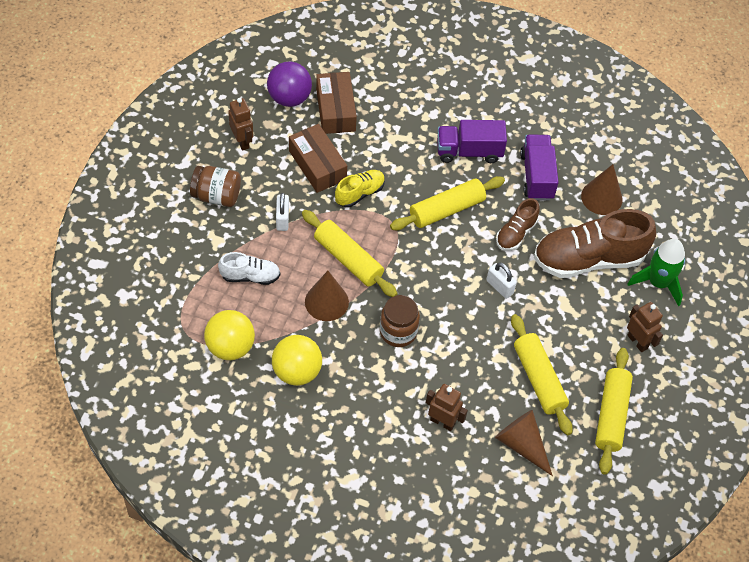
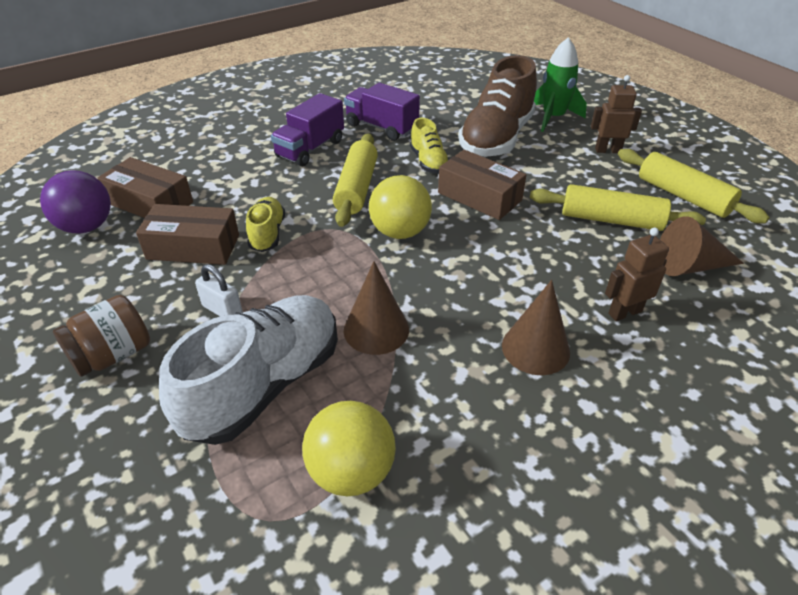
camera: 50 degrees left, 15 degrees down
white shoe [218,252,280,285] -> white shoe [159,295,338,445], size x1.98
brown robot [228,98,253,151] -> none
yellow ball [272,335,322,386] -> yellow ball moved to [369,175,432,239]
yellow rolling pin [302,210,398,297] -> none
brown jar [380,295,420,347] -> none
white padlock [486,263,517,299] -> brown box [438,149,526,220]
brown shoe [496,198,539,251] -> yellow shoe [410,118,449,174]
brown cone [581,164,623,215] -> brown cone moved to [502,280,570,375]

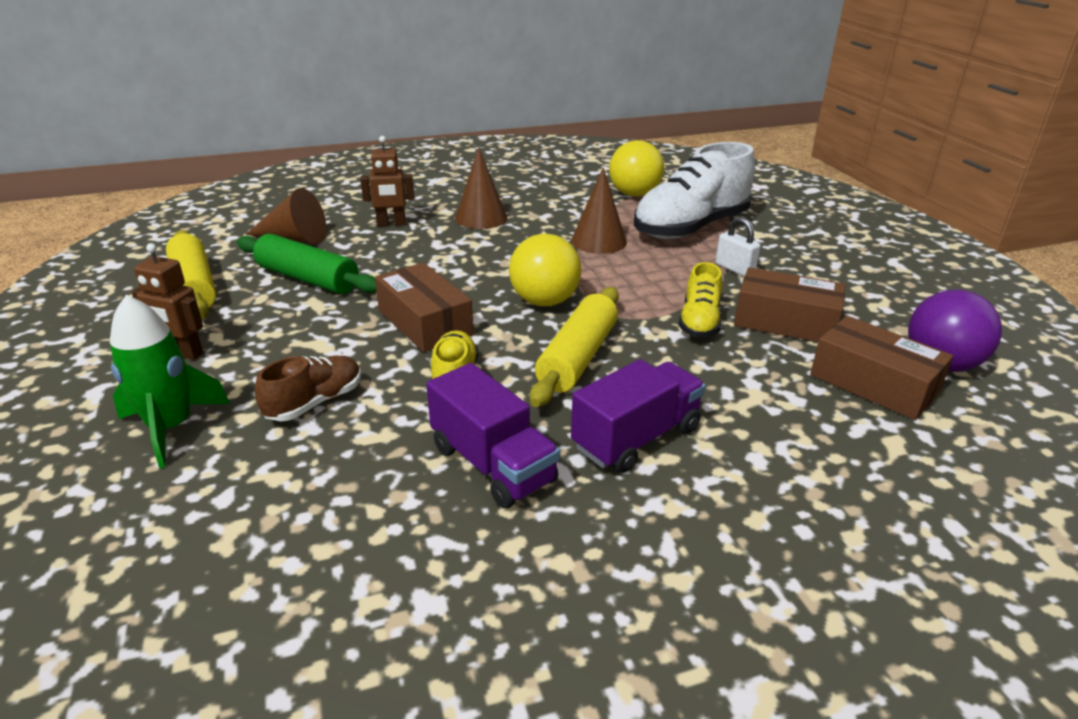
camera: 165 degrees left, 10 degrees down
brown jar [53,295,150,377] -> none
brown shoe [458,55,537,157] -> brown shoe [255,356,361,421], size x0.51
yellow rolling pin [530,184,706,231] -> green rolling pin [237,234,377,294]

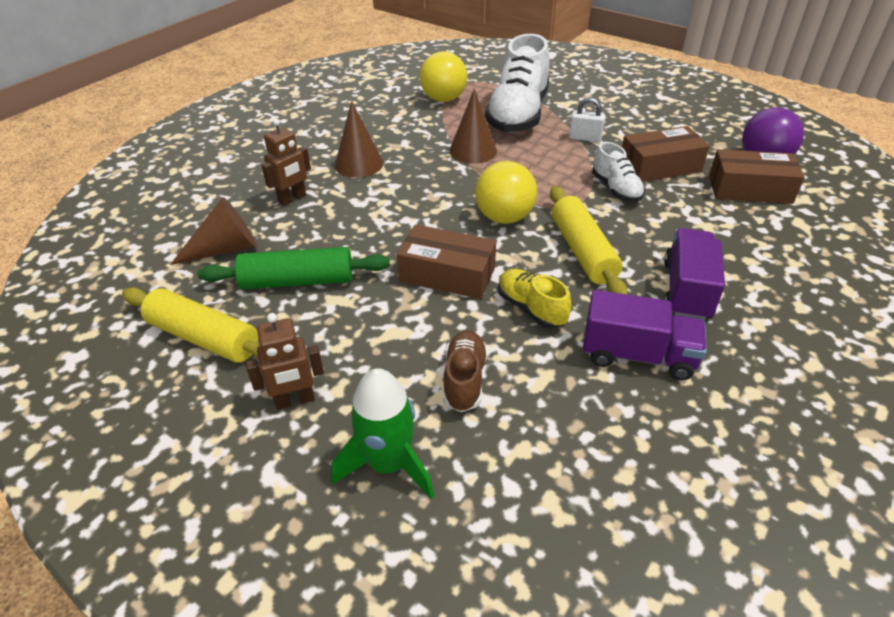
camera: 35 degrees left, 10 degrees up
yellow shoe [679,262,722,337] -> white shoe [592,142,645,202]

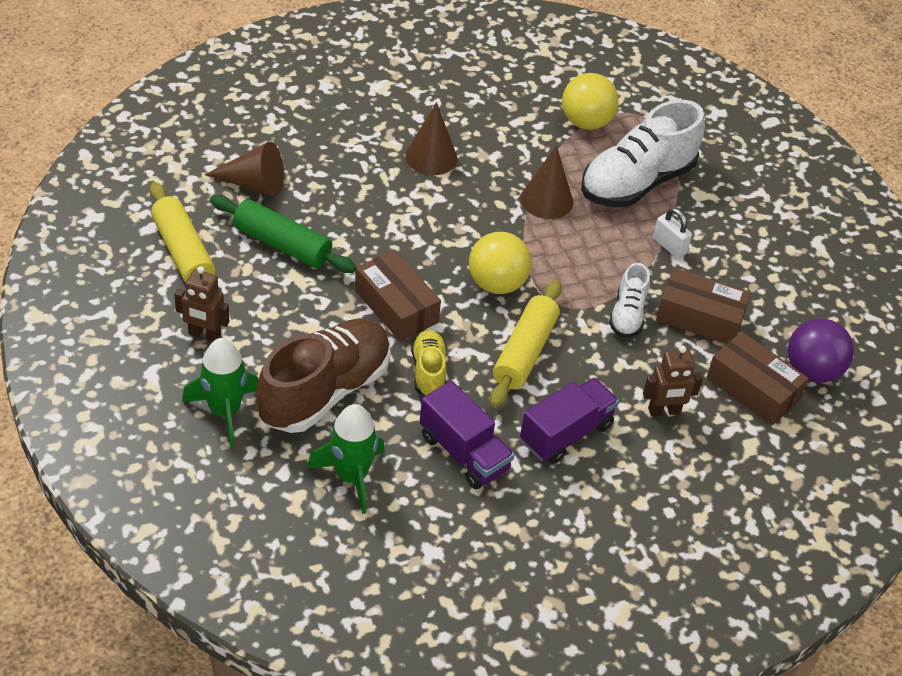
camera: 30 degrees right, 5 degrees up
brown robot [261,119,311,206] -> brown robot moved to [643,346,703,416]
brown shoe [443,330,488,412] -> brown shoe [256,319,391,433], size x1.98
none -> green rocket [307,404,385,514]

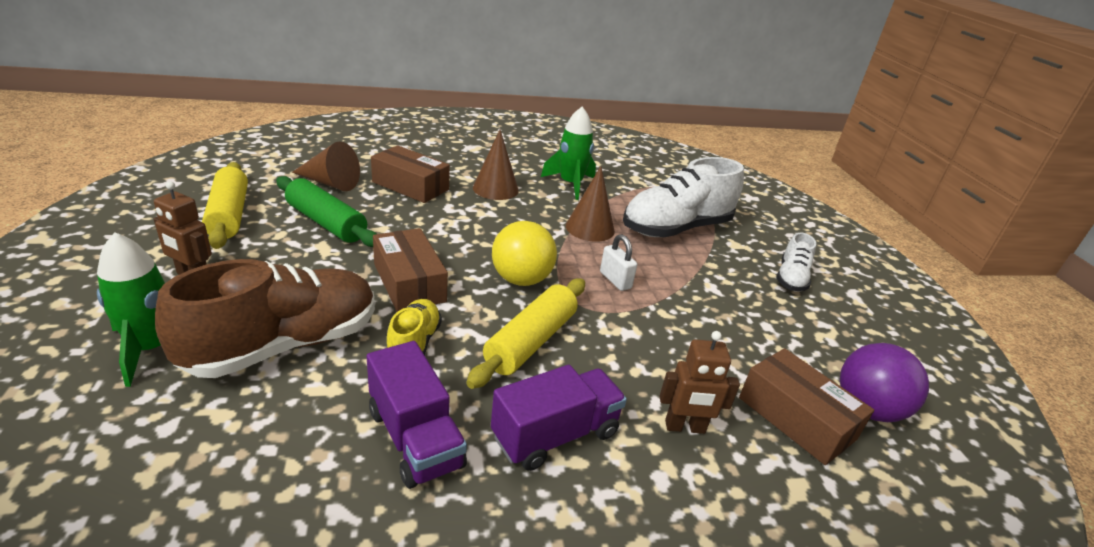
camera: 10 degrees right, 15 degrees down
green rocket [307,404,385,514] -> green rocket moved to [541,106,596,200]
yellow ball [562,73,618,130] -> none
white shoe [609,263,650,338] -> white shoe moved to [776,232,816,291]
white padlock [653,208,692,259] -> white padlock moved to [600,234,637,291]
brown box [656,268,751,344] -> brown box moved to [371,145,450,203]

